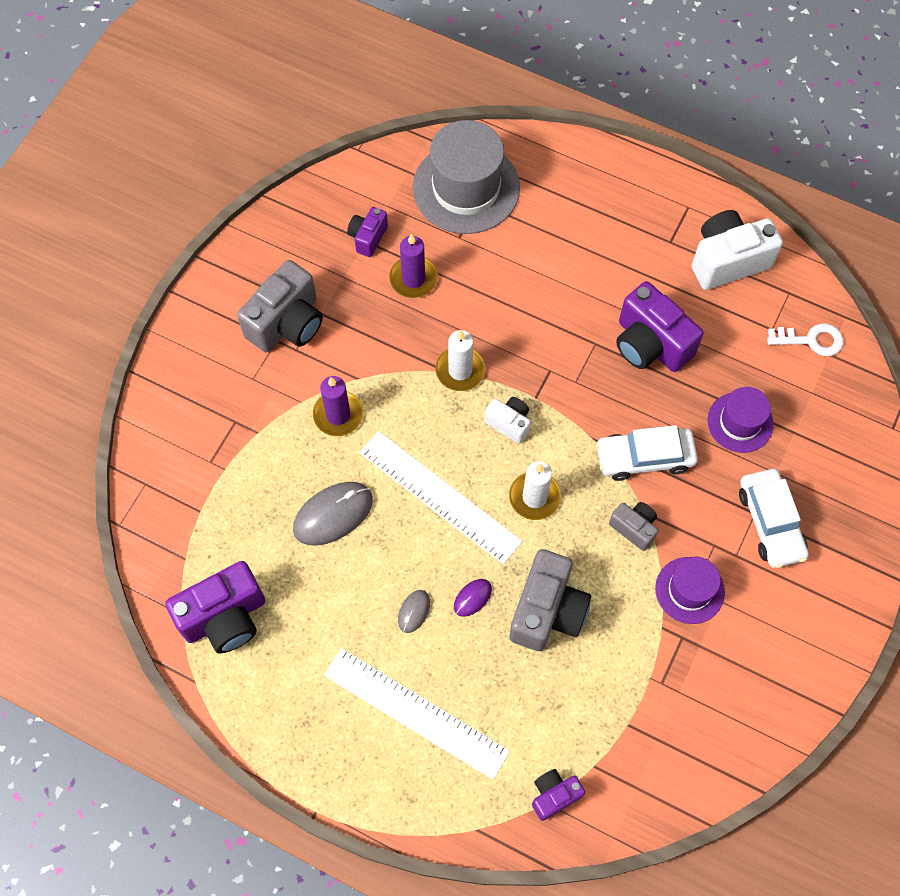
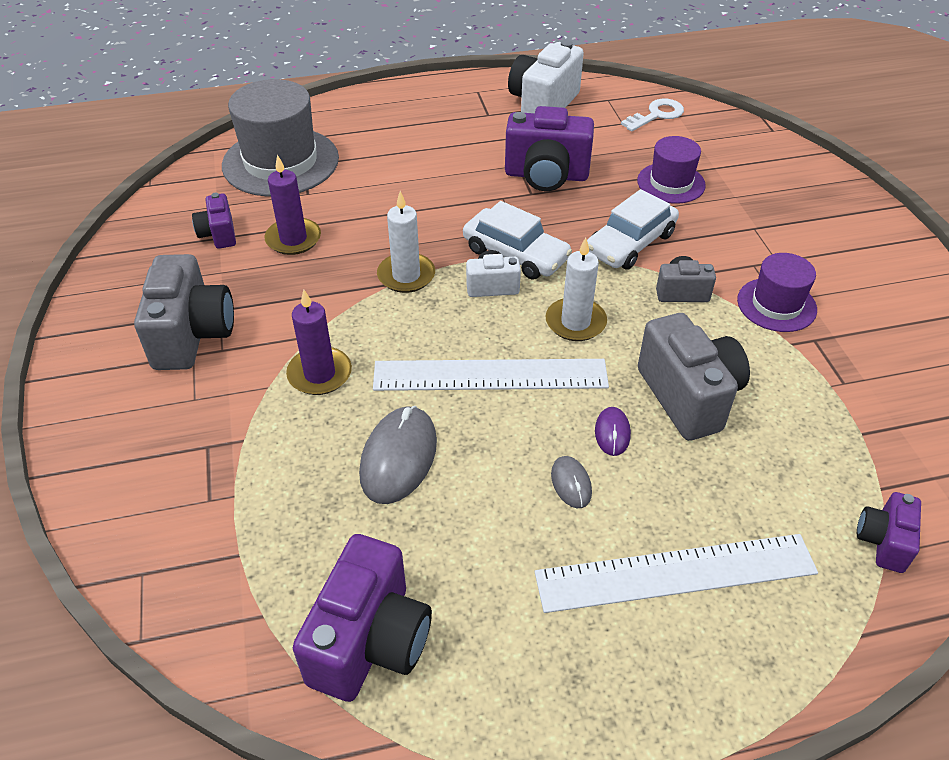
camera: 40 degrees left, 20 degrees down
white car [739,469,809,568] -> white car moved to [463,201,572,280]

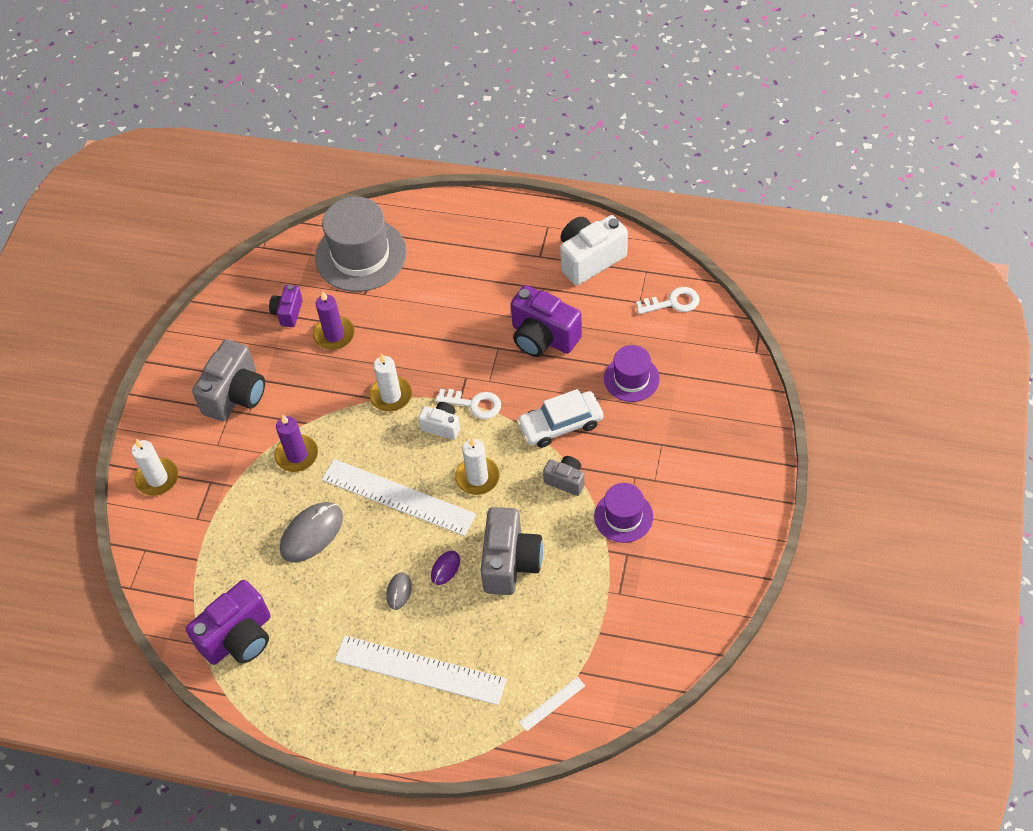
camera: 30 degrees right, 10 degrees up
white car [463,201,572,280] -> white key [436,389,501,419]
purple camera [857,492,921,573] -> white ruler [519,677,585,731]
none -> white candle [131,439,178,496]

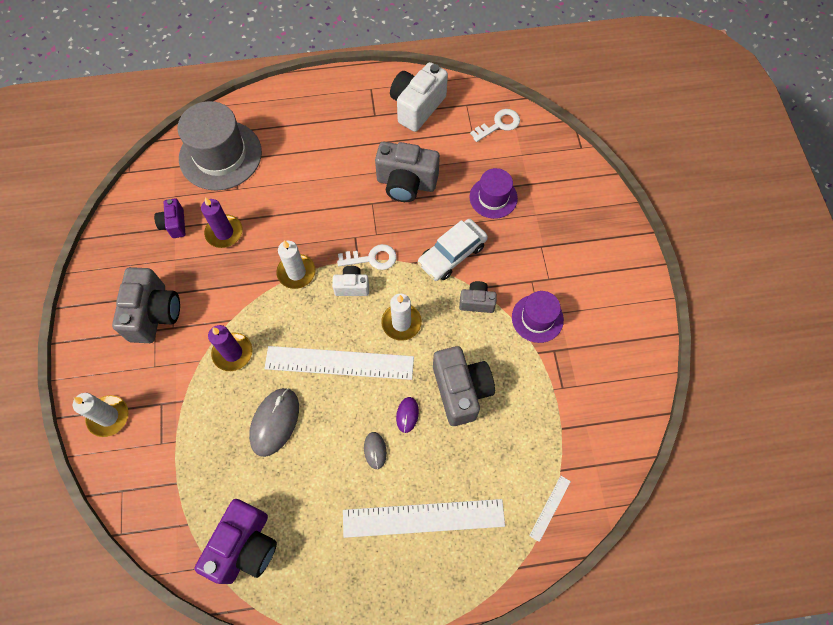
camera: 25 degrees left, 10 degrees up
purple camera [511,285,582,357] -> grey camera [375,142,440,202]

